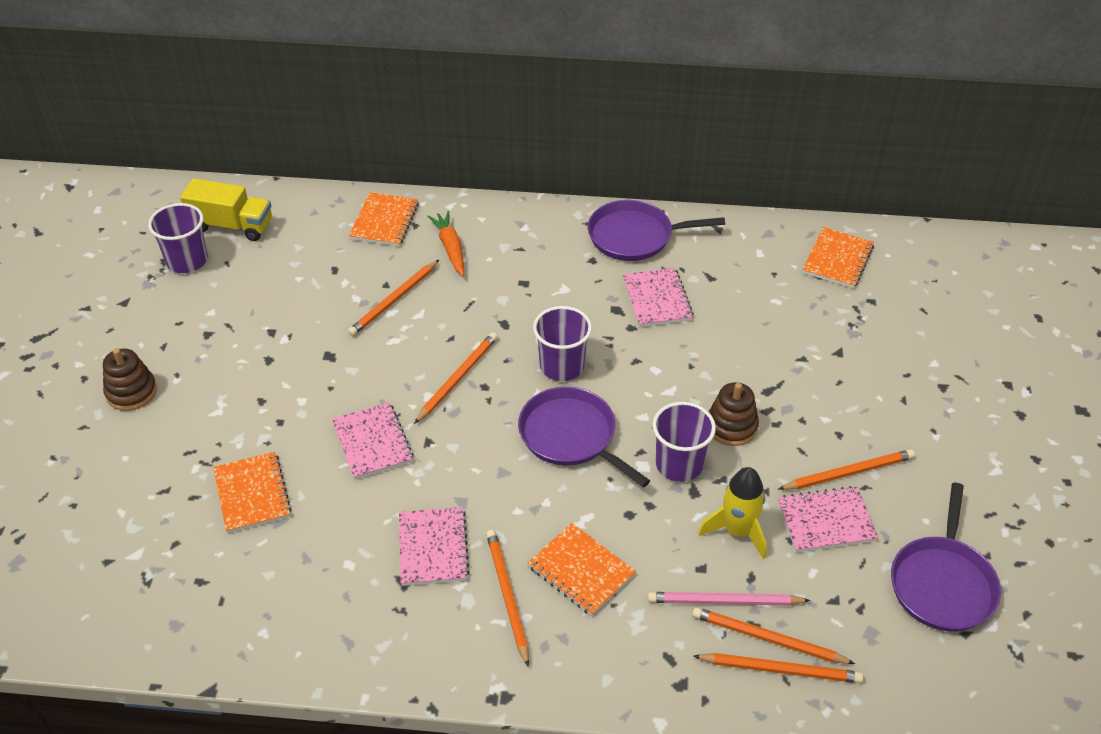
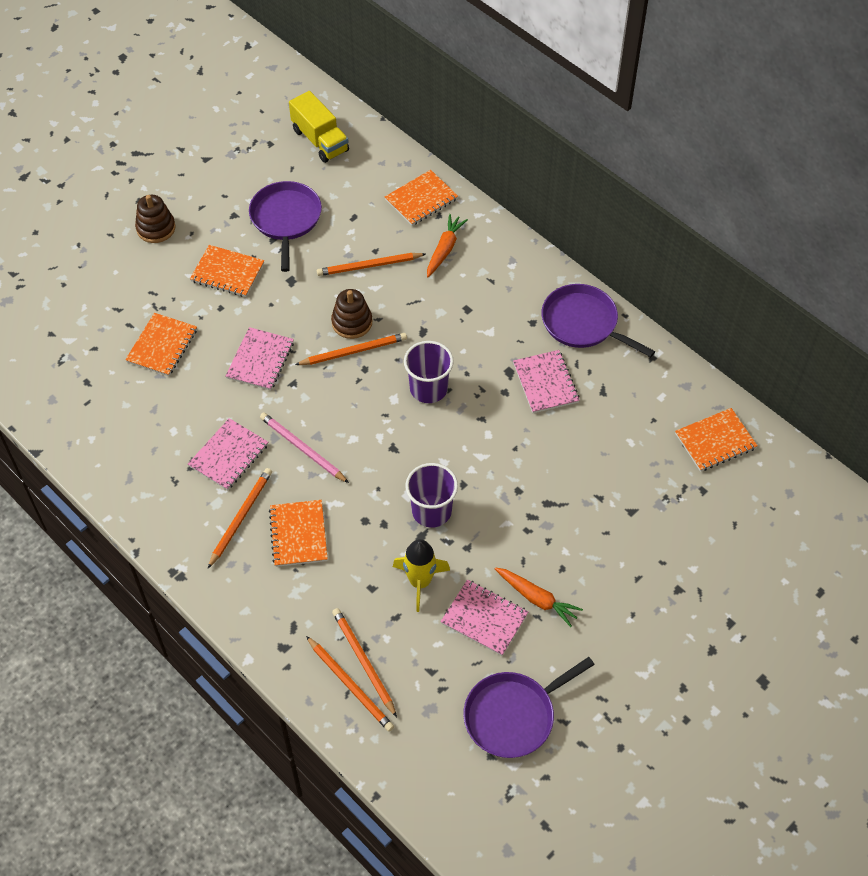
camera: 40 degrees right, 10 degrees up
purple cup [148,203,208,273] -> none
purple pan [518,387,650,488] -> purple pan moved to [249,181,322,272]
pink notebook [623,267,694,327] -> pink notebook turned 45 degrees counterclockwise [513,350,580,413]
pink pencil [648,592,811,606] -> pink pencil moved to [260,413,349,483]
brown stacking toy [709,382,759,446] -> brown stacking toy moved to [331,289,372,339]
orange pencil [778,449,915,490] -> orange carrot [495,567,583,627]
none -> orange notebook [190,245,264,297]

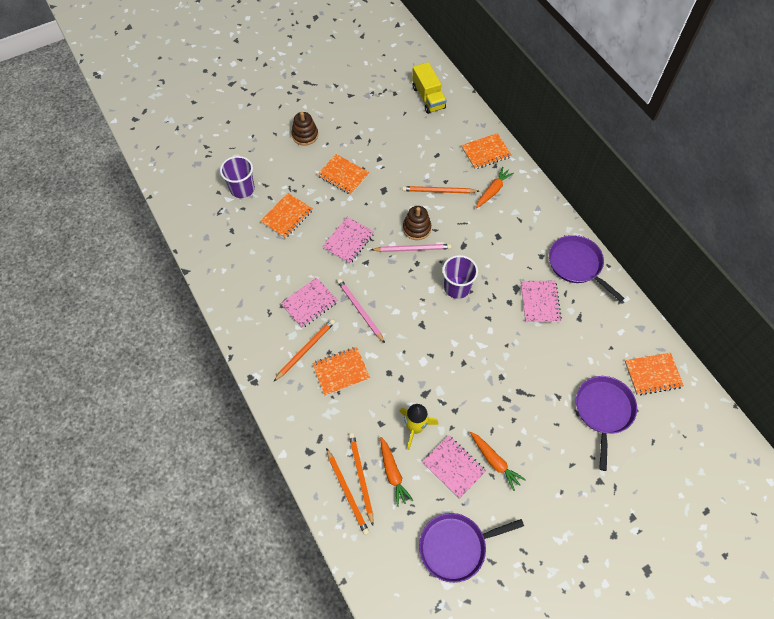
camera: 15 degrees right, 5 degrees up
purple pan [249,181,322,272] -> purple pan moved to [576,376,637,471]
orange notebook [269,500,328,567] -> orange notebook turned 60 degrees clockwise [312,347,370,396]
orange pencil [295,333,407,365] -> pink pencil [371,244,452,252]
purple cup [405,463,458,528] -> purple cup moved to [220,156,255,198]
none -> orange carrot [380,437,414,507]

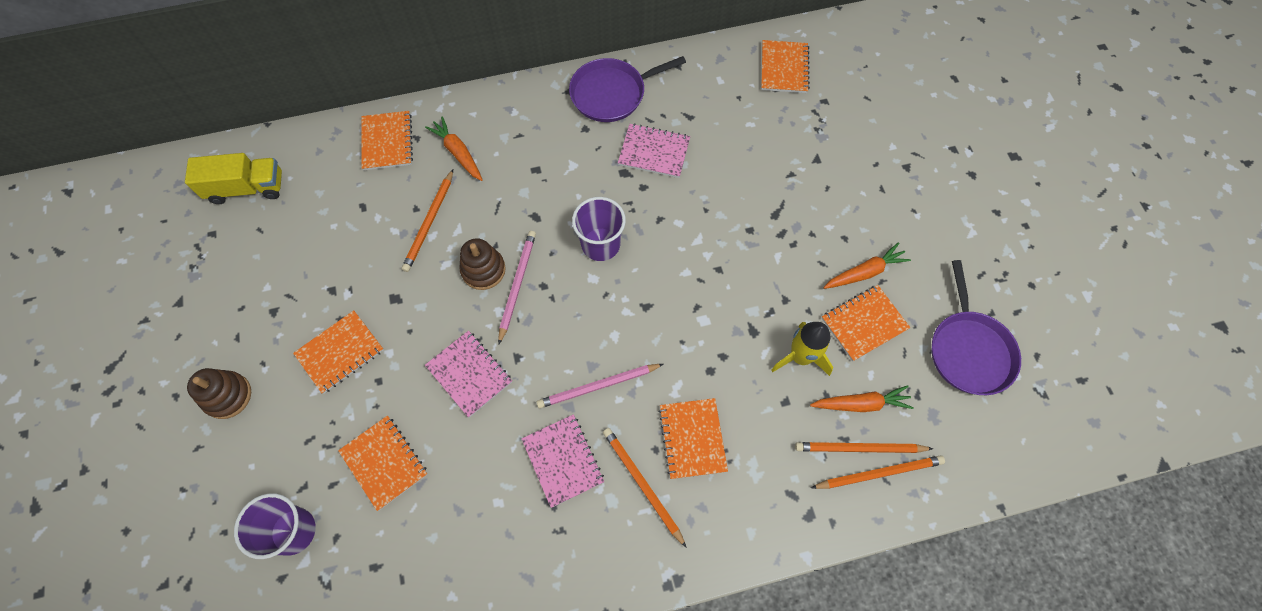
camera: 75 degrees left, 5 degrees up
pink notebook [422,435,486,499] -> orange notebook [821,285,911,362]
purple pan [576,376,637,471] -> none

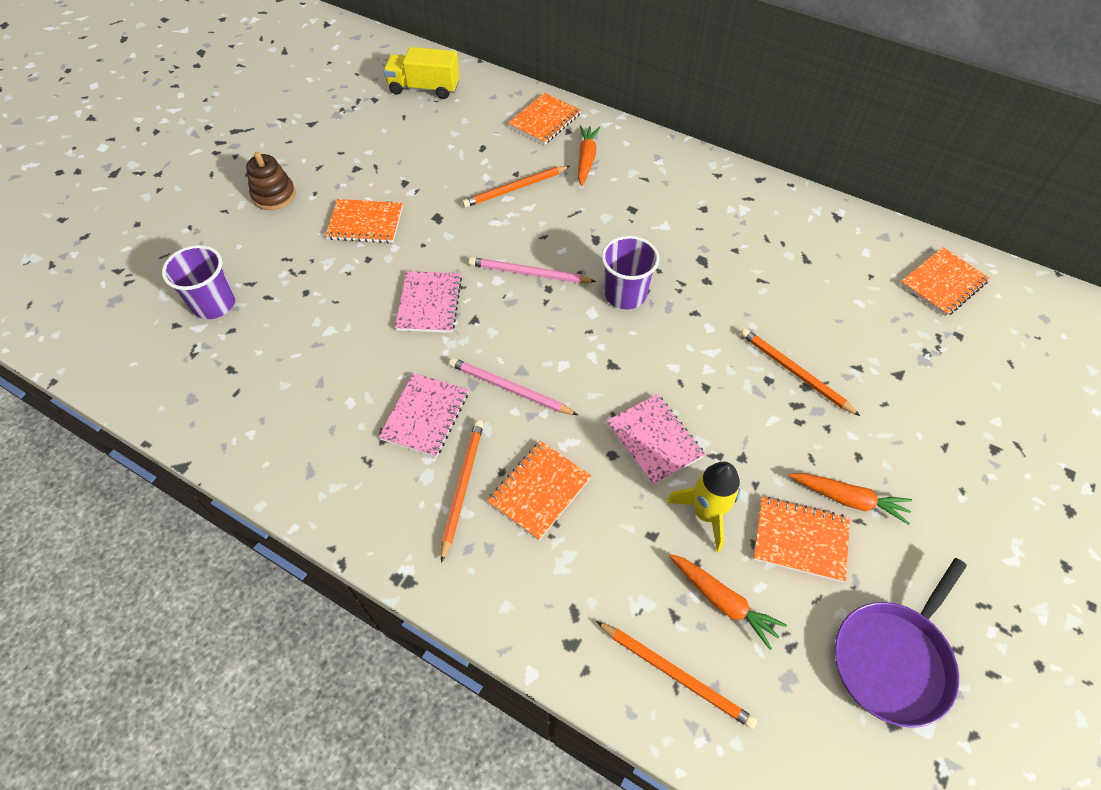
camera: 45 degrees right, 10 degrees down
yellow truck [185,153,282,204] -> yellow truck turned 150 degrees clockwise [383,47,460,99]
orange notebook [338,415,428,511] -> none
brown stacking toy [460,238,506,290] -> none
pink pencil [498,231,536,344] -> pink pencil turned 135 degrees counterclockwise [469,257,596,283]
purple pan [569,56,686,122] -> none
pink notebook [618,123,690,178] -> pink notebook moved to [607,394,705,486]
orange pencil [795,442,933,453] -> orange pencil moved to [740,328,860,416]

